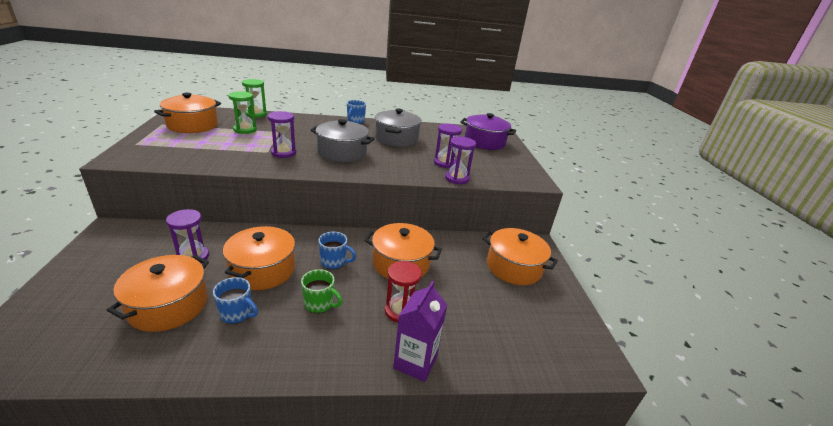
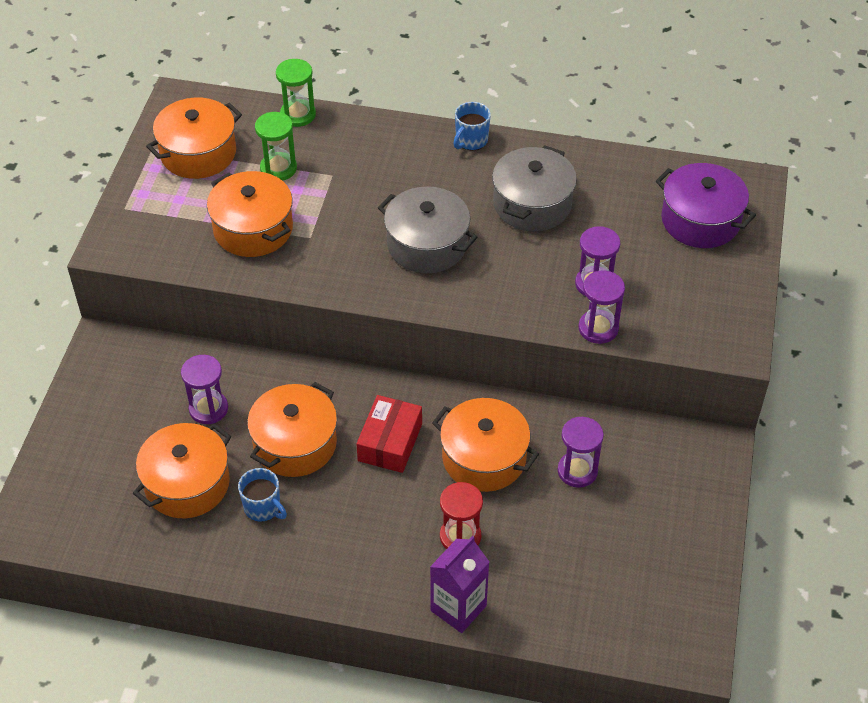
camera: 20 degrees right, 20 degrees up
purple hourglass [268,111,296,158] -> purple hourglass moved to [557,417,604,488]
green mug [301,269,343,313] -> none
blue mug [318,232,356,269] -> red box [356,395,422,473]
orange pot [483,228,558,285] -> orange pot moved to [207,171,293,257]

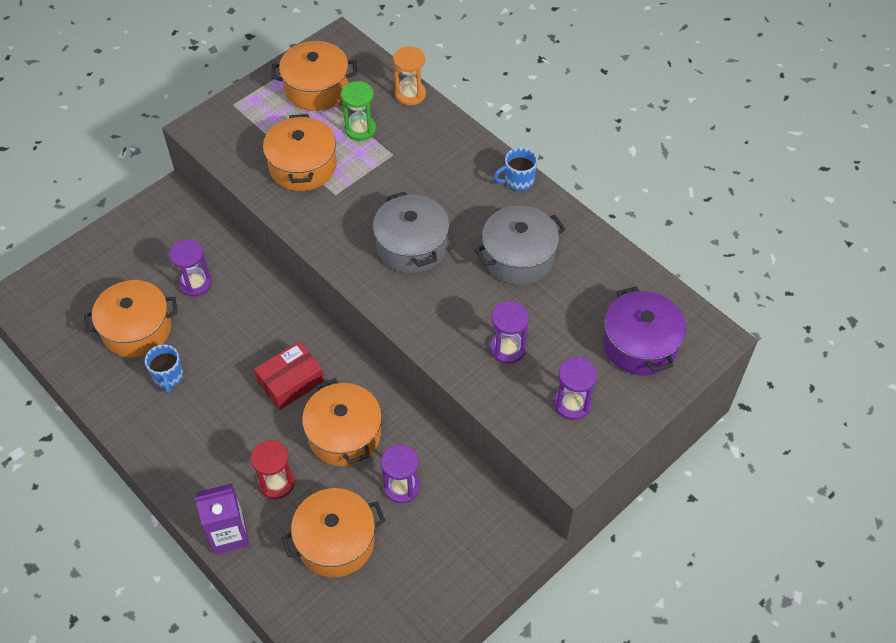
camera: 35 degrees right, 5 degrees up
orange pot [247,382,337,477] -> orange pot moved to [281,488,385,577]
green hourglass [276,59,316,127] -> orange hourglass [393,46,426,106]
purple hourglass [578,271,625,344] -> purple hourglass moved to [554,357,598,420]

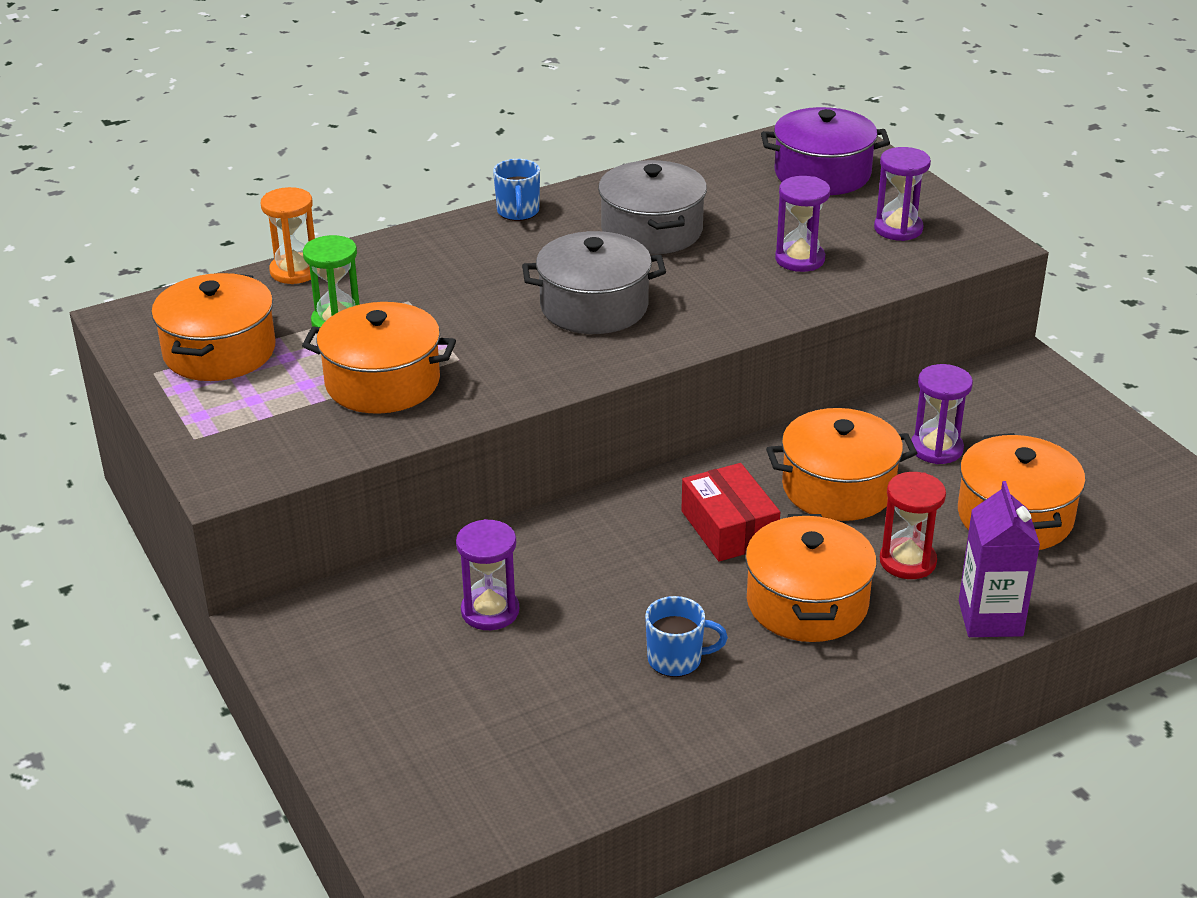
camera: 75 degrees left, 20 degrees down
orange pot [84,280,178,358] -> orange pot moved to [745,514,877,642]

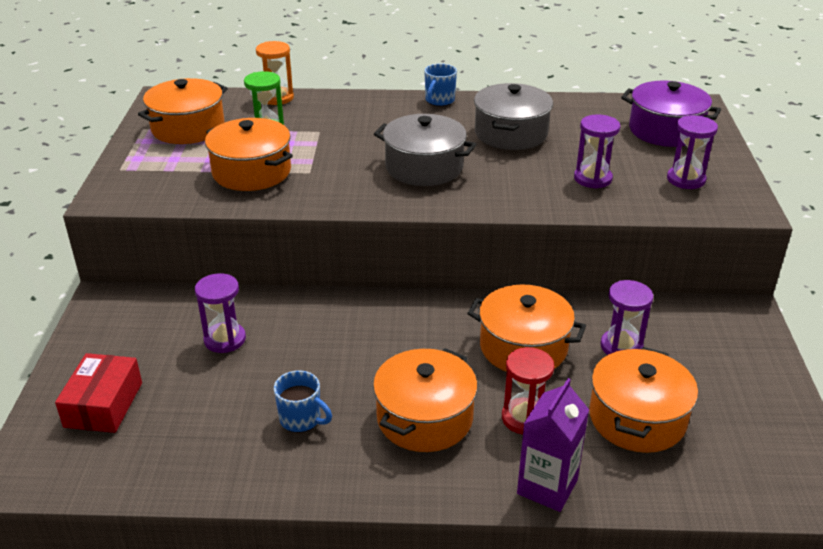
camera: 30 degrees right, 0 degrees up
red box [681,463,780,561] -> red box moved to [55,353,142,433]

